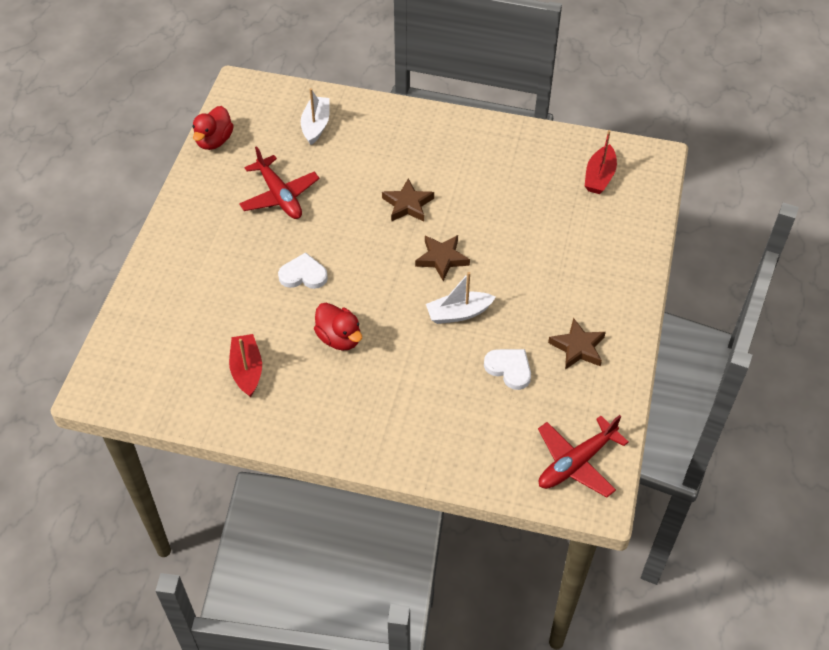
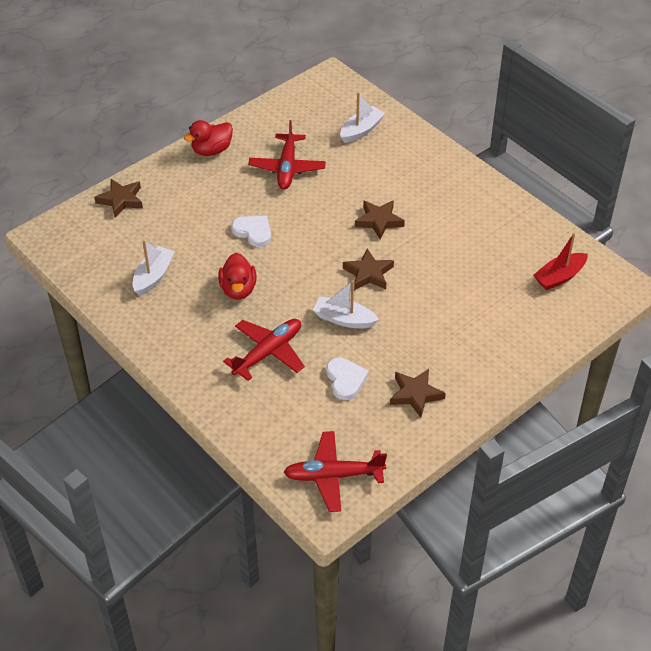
camera: 35 degrees right, 5 degrees down
red duck [193,106,234,150] -> red duck moved to [184,120,233,156]
red boat [229,334,262,397] -> white boat [133,240,175,296]
none -> brown star [94,179,143,217]
none -> red plane [223,319,305,381]

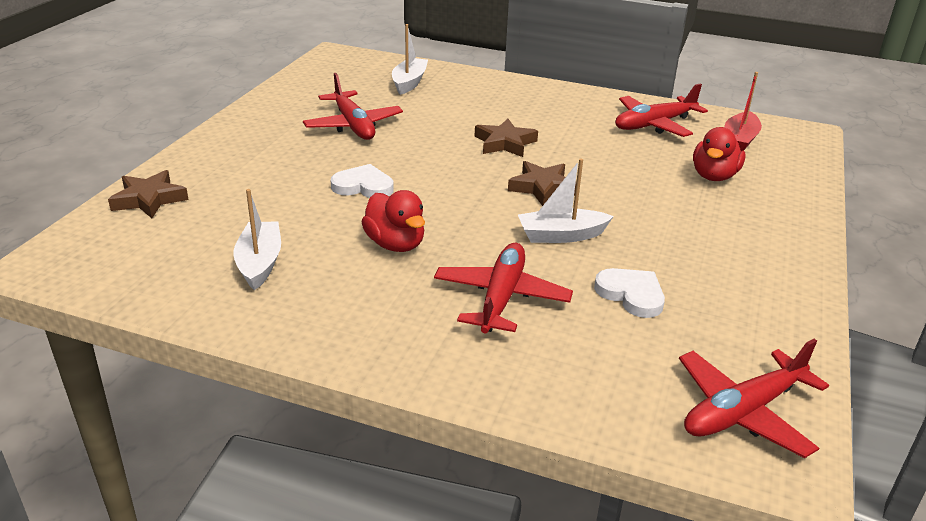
camera: 30 degrees left, 15 degrees down
red duck [184,120,233,156] -> red duck moved to [693,127,746,181]
brown star [390,369,446,418] -> none
none -> red plane [615,83,708,137]

